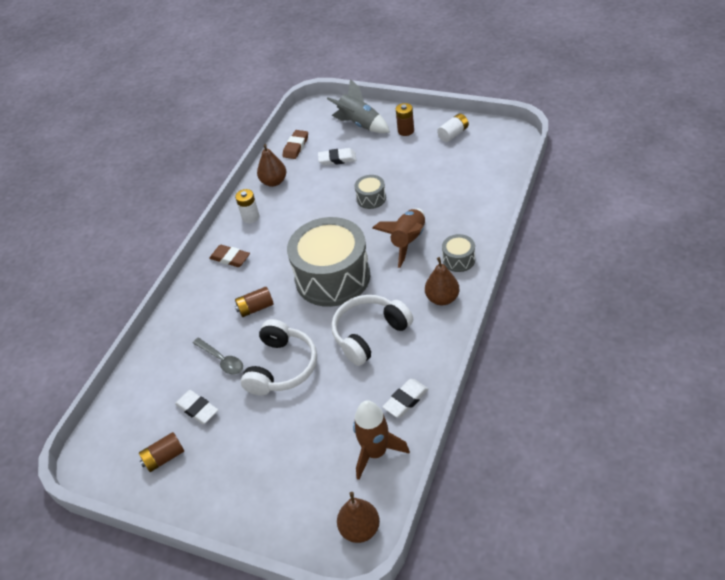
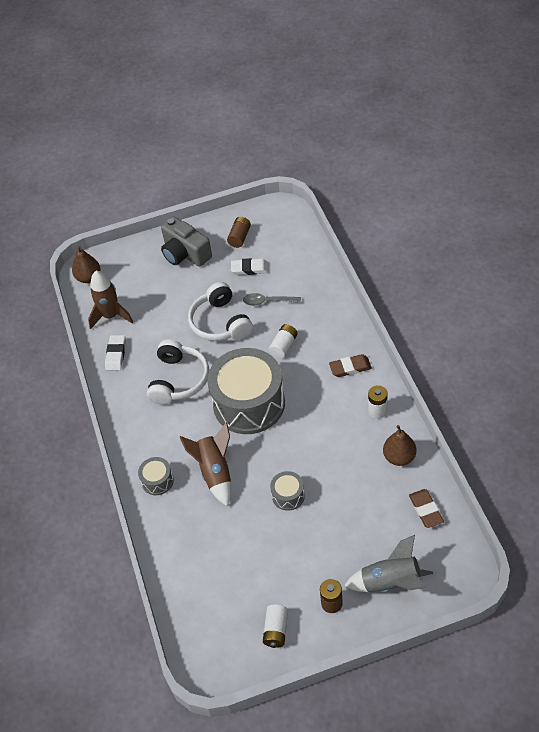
camera: 140 degrees right, 5 degrees up
brown battery [235,287,274,317] -> white battery [269,324,298,358]
white eraser [318,148,356,166] -> none
brown pear [425,257,460,305] -> none
none -> grey camera [161,216,212,267]

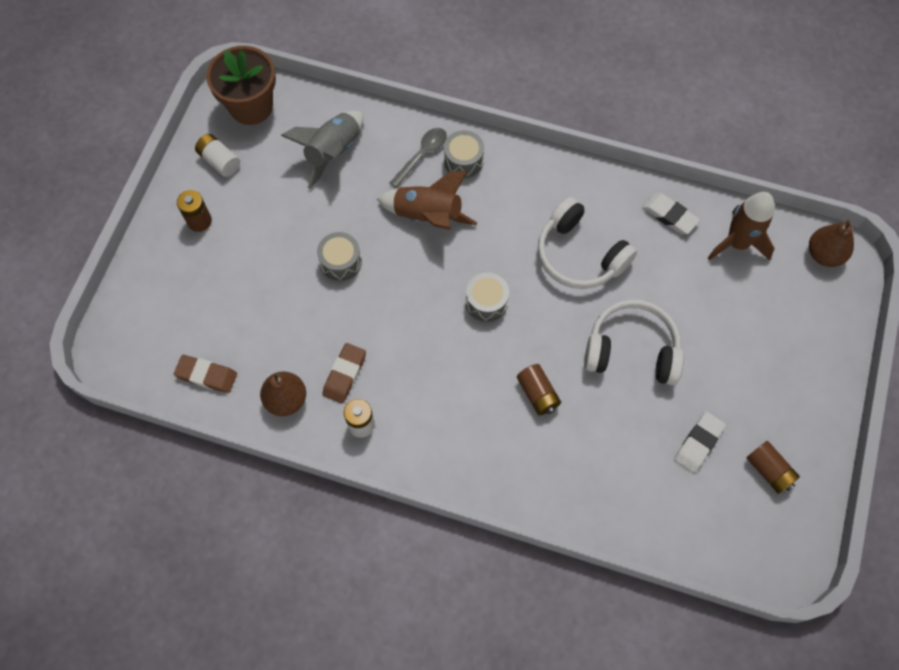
camera: 120 degrees right, 15 degrees up
grey camera [161,216,212,267] -> none
grey drum [207,348,285,434] -> grey drum [466,272,509,322], size x0.43
grey spoon [243,293,301,306] -> grey spoon moved to [390,128,447,188]
white battery [269,324,298,358] -> brown battery [517,364,561,415]
brown eraser [329,354,372,377] -> brown eraser moved to [322,343,366,404]
grey rocket [344,535,433,592] -> grey rocket moved to [281,111,364,189]
none -> brown flower pot [206,46,276,125]

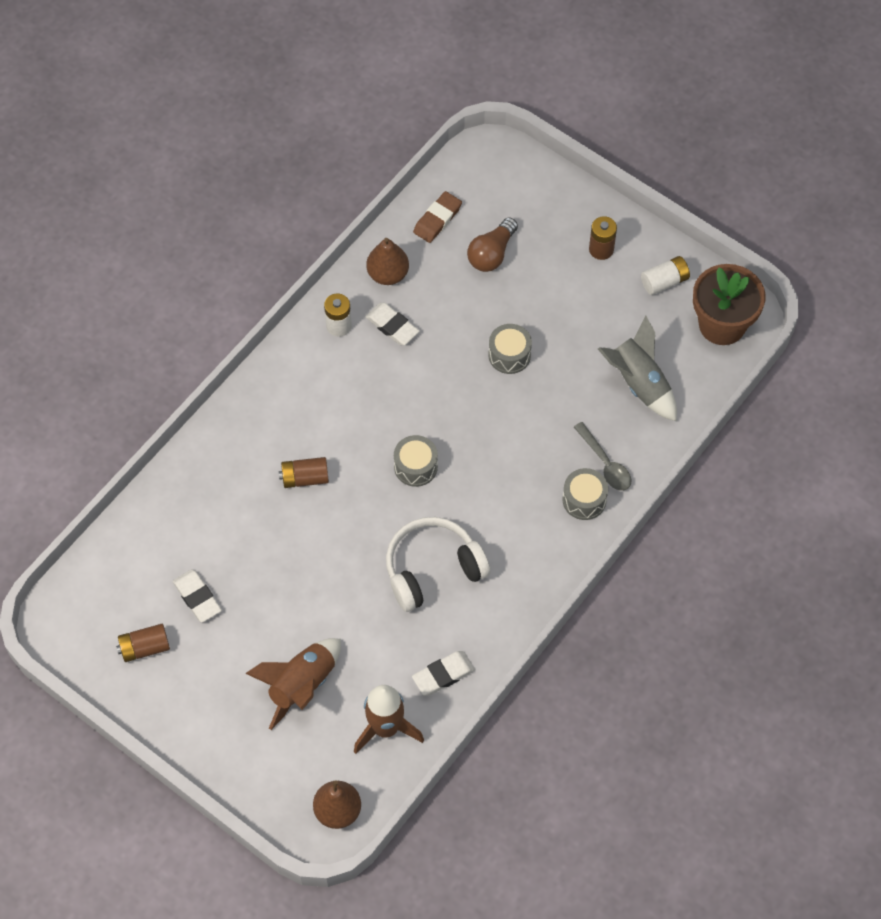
camera: 110 degrees right, 5 degrees down
brown eraser [322,343,366,404] -> white eraser [365,303,420,345]
brown rocket [377,171,477,230] -> brown rocket moved to [245,638,341,730]
white headphones [584,300,684,385] -> none
none -> brown light bulb [467,217,518,272]

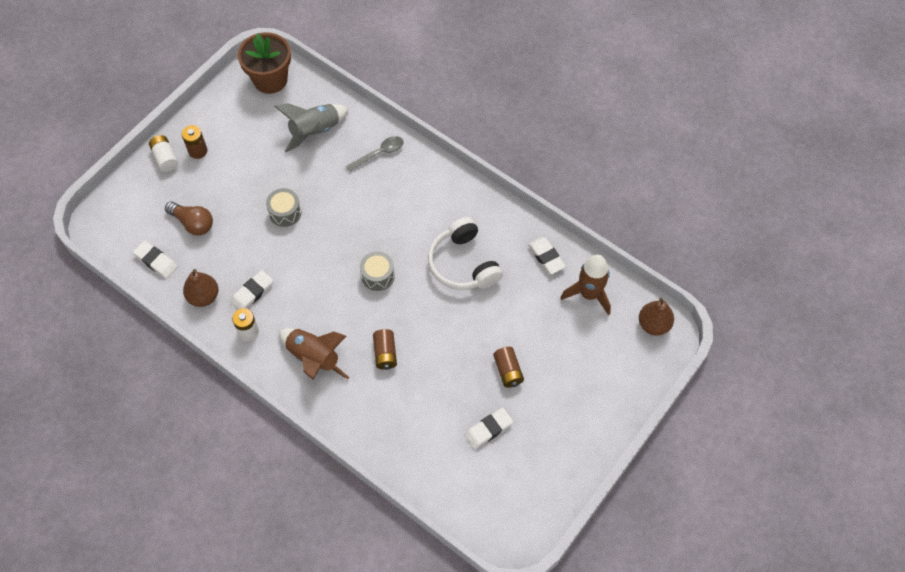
camera: 90 degrees left, 0 degrees up
brown battery [116,624,170,662] -> brown battery moved to [493,347,524,388]
brown rocket [245,638,341,730] -> brown rocket moved to [279,328,349,379]
brown eraser [413,191,462,243] -> white eraser [133,240,178,278]
grey drum [563,468,608,520] -> none
white battery [641,256,690,295] -> white battery moved to [149,135,178,172]

